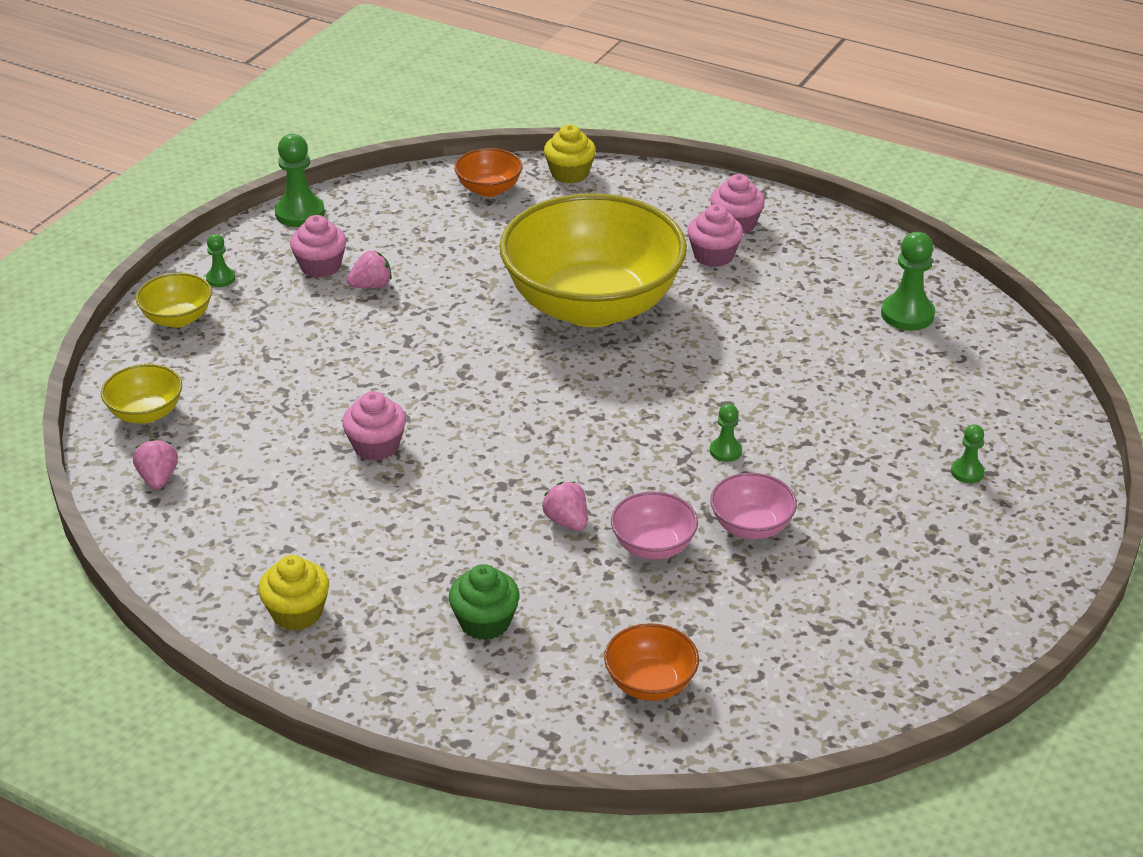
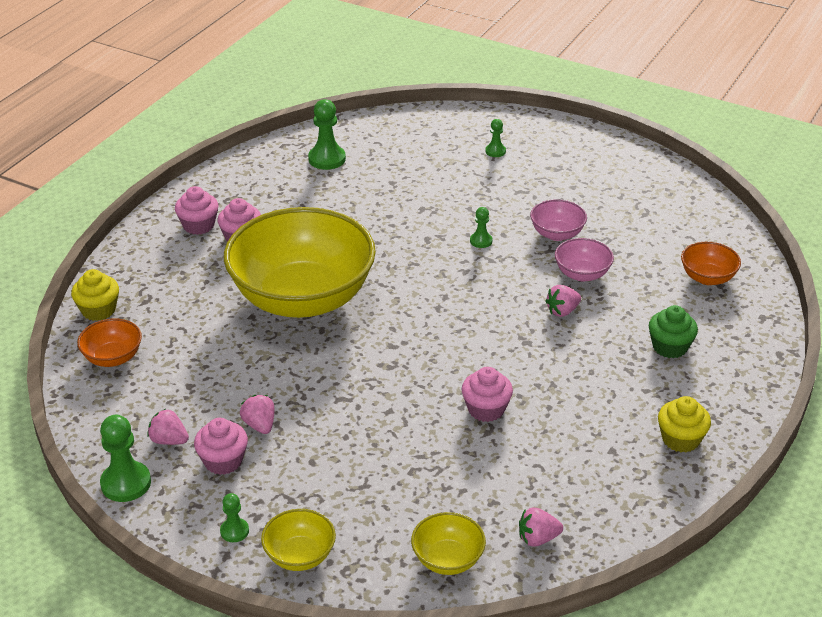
camera: 90 degrees left, 0 degrees up
none -> pink strawberry [147,409,189,445]

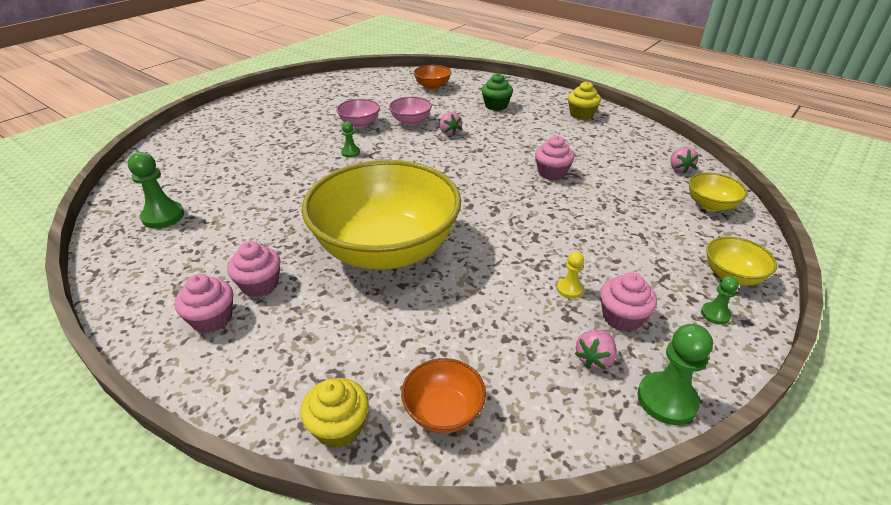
camera: 80 degrees left, 0 degrees up
pink strawberry [240,395,275,434] -> yellow pawn [557,252,584,298]
green pawn [485,119,506,157] -> none

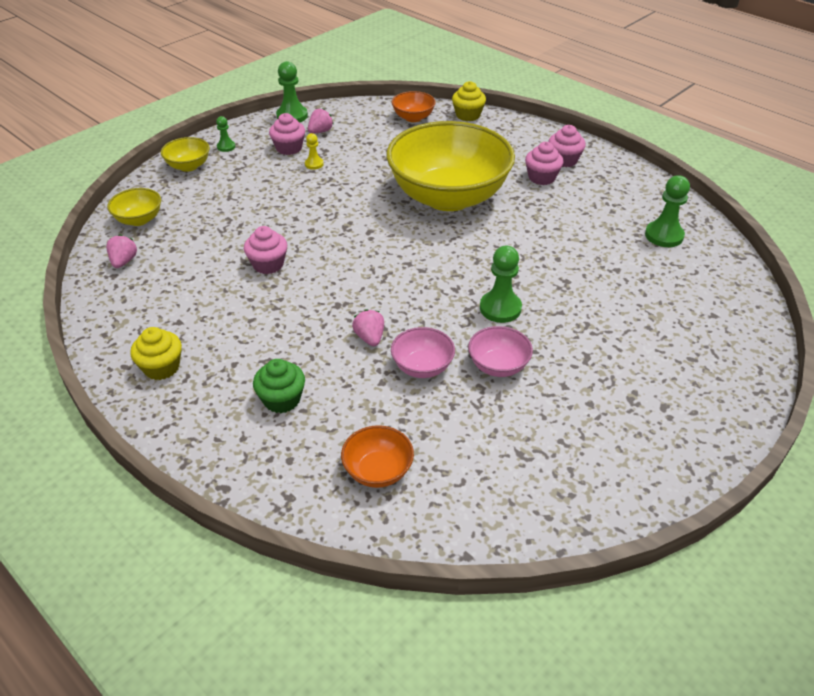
camera: 175 degrees left, 5 degrees up
green pawn [341,122,360,158] -> green pawn [480,246,522,323], size x1.80

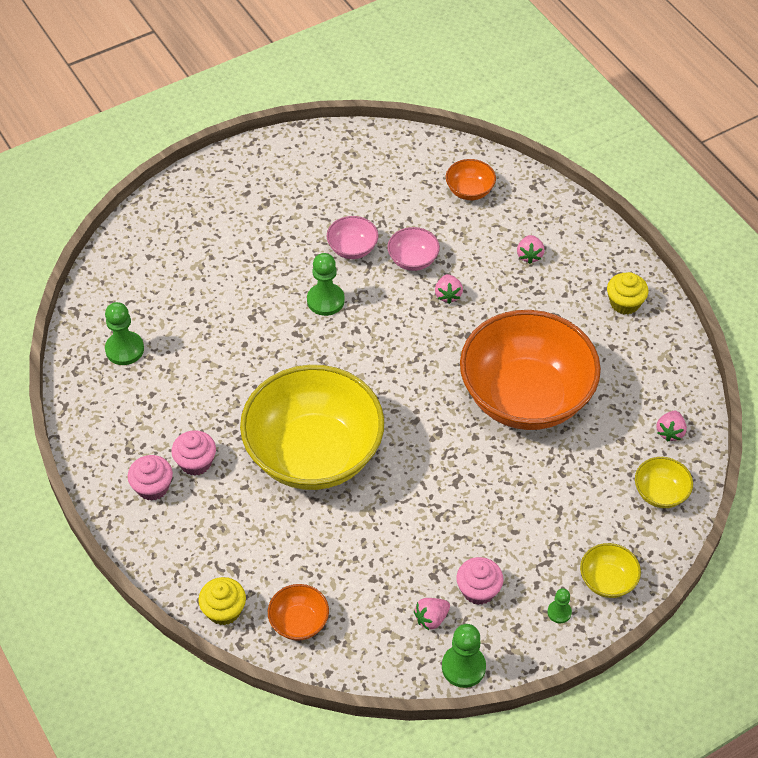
camera: 165 degrees left, 10 degrees up
pink cupcake [244,226,287,274] -> orange bowl [460,310,601,430]
green cupcake [253,359,305,413] -> pink strawberry [517,235,545,264]
yellow pawn [305,133,324,170] -> none

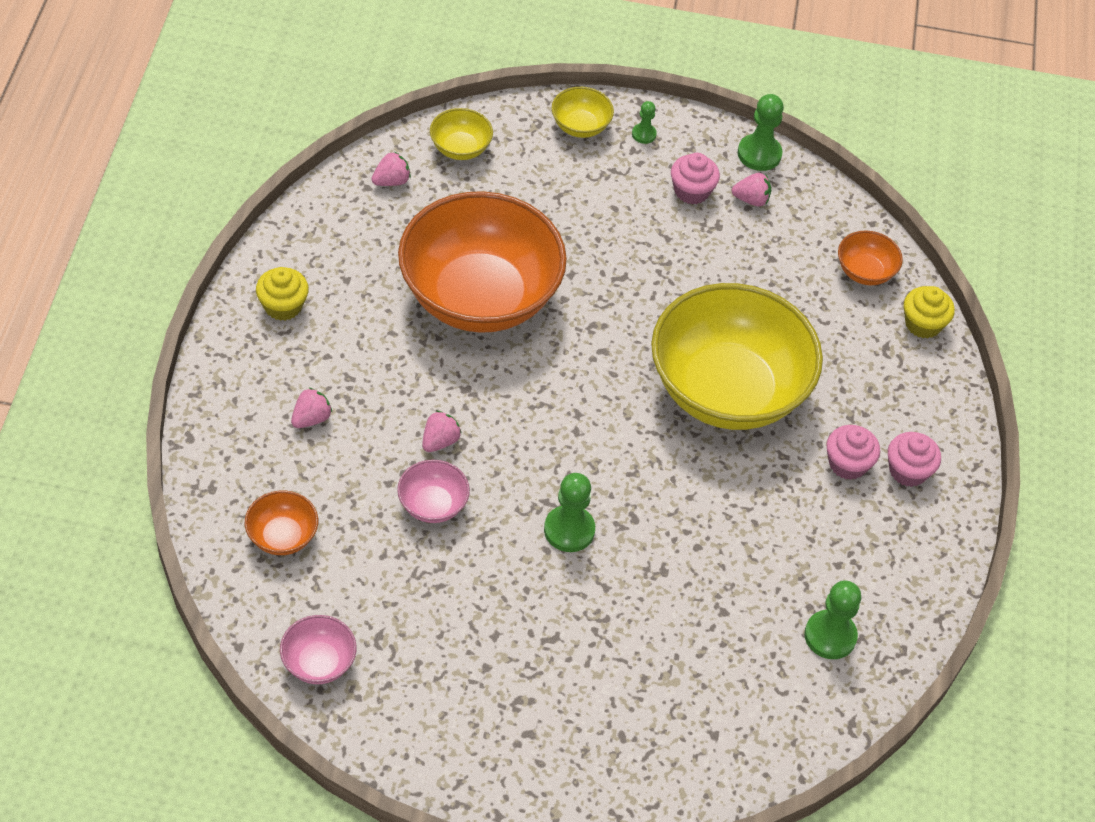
camera: 145 degrees left, 0 degrees up
pink bowl [327,216,378,259] -> pink bowl moved to [280,615,357,684]

